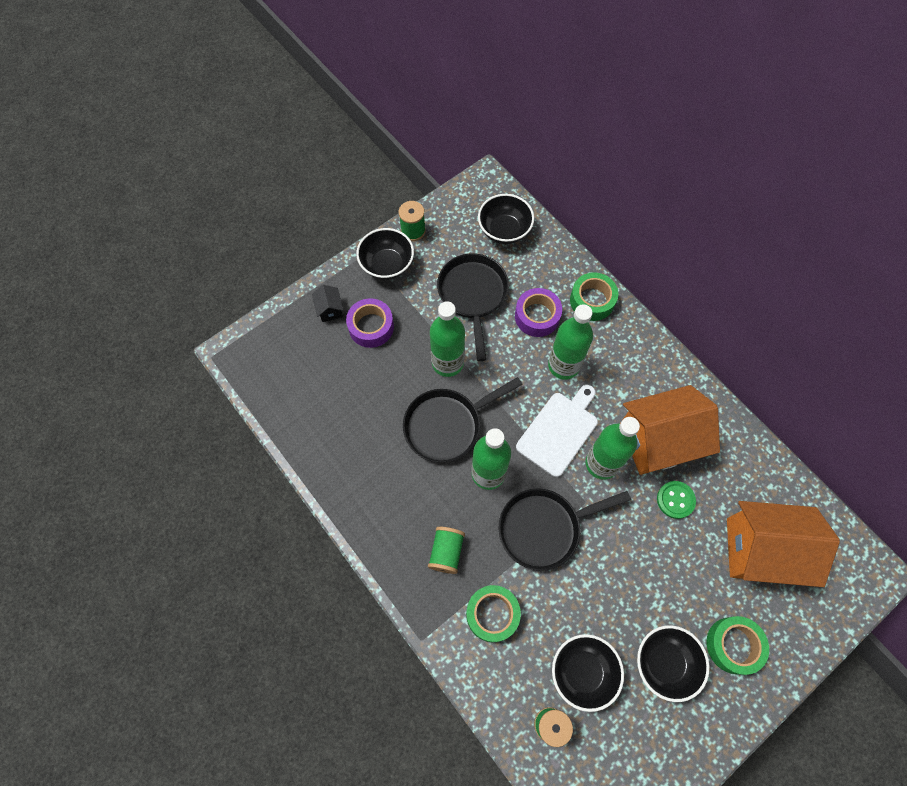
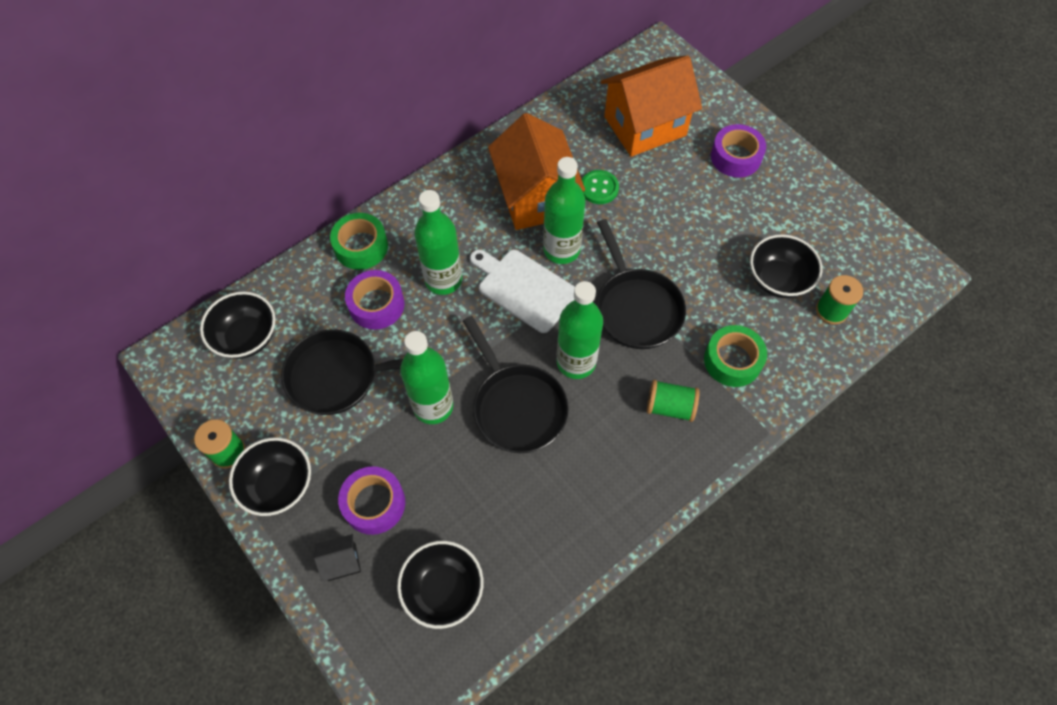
camera: 90 degrees left, 5 degrees down
black bowl [637,625,710,702] -> black bowl moved to [397,541,483,629]
green tape [707,616,769,675] -> purple tape [711,124,766,178]
orange house [727,501,840,587] -> orange house turned 60 degrees clockwise [601,55,702,157]

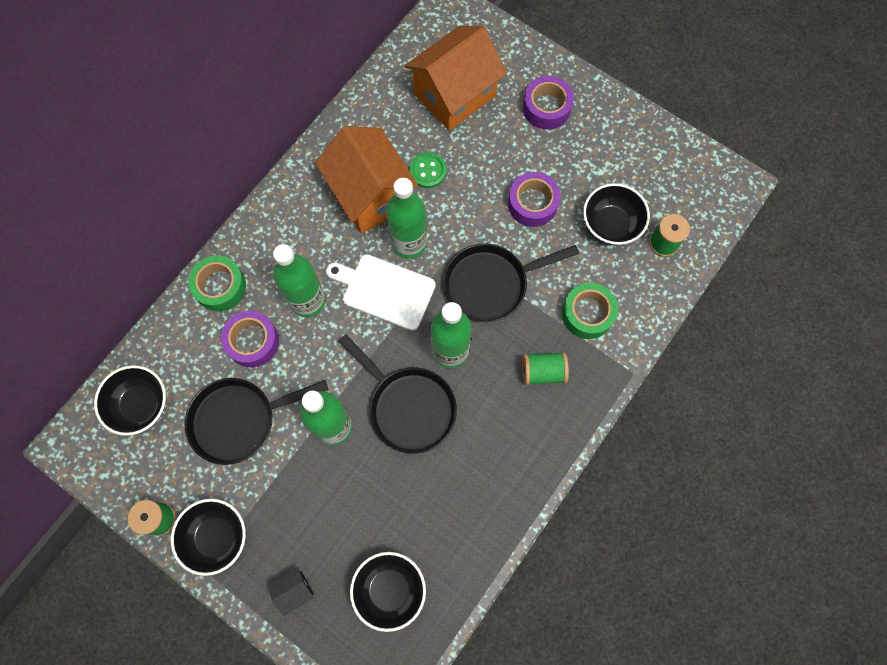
camera: 15 degrees left, 10 degrees up
purple tape [338,467,405,535] -> purple tape moved to [508,172,561,227]
black pan [596,219,686,349] -> black pan turned 105 degrees clockwise [443,243,579,322]

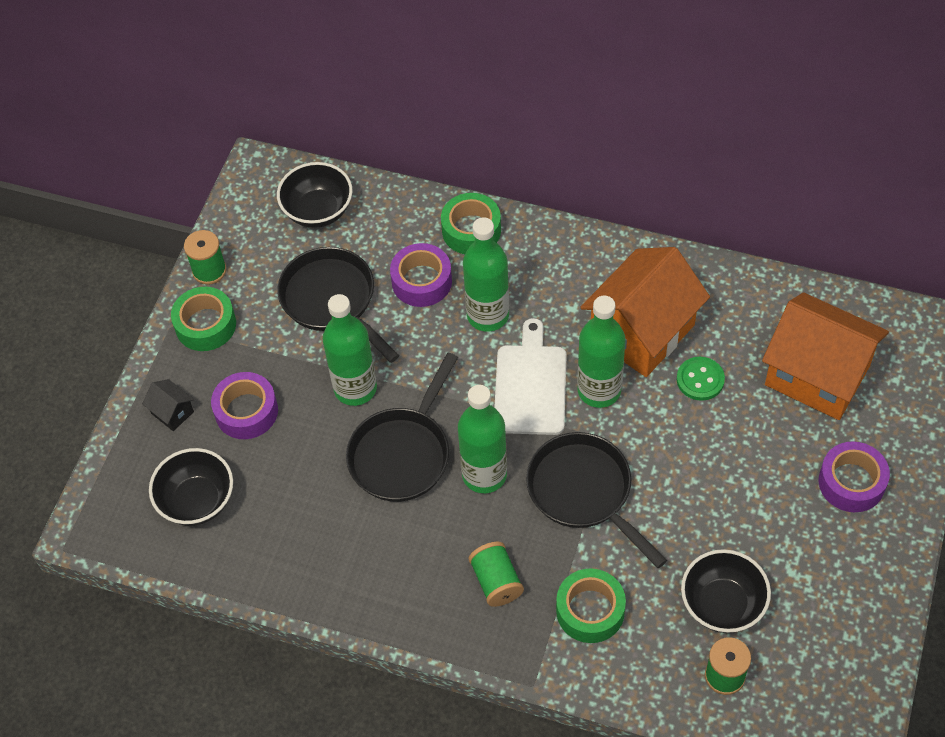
camera: 75 degrees right, 15 degrees down
black bowl [171,499,246,576] -> green tape [171,287,236,351]
purple tape [508,172,561,227] -> purple tape moved to [211,372,278,439]

